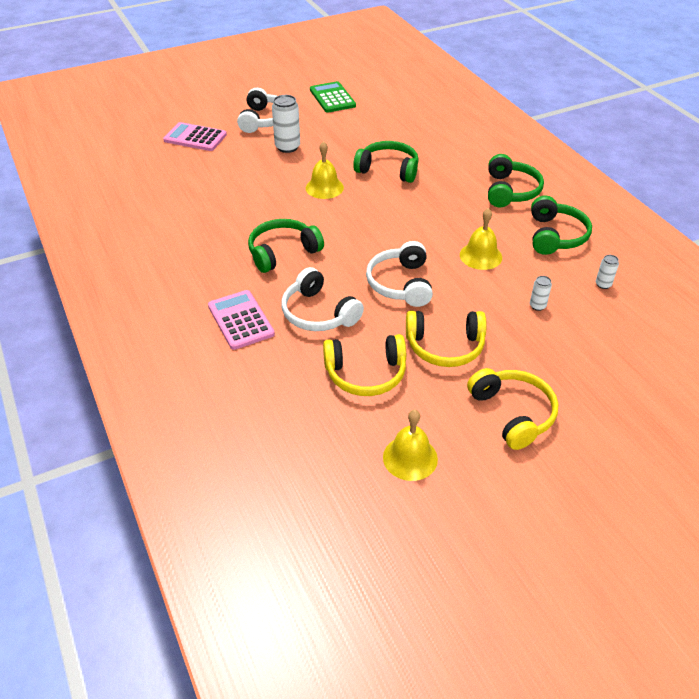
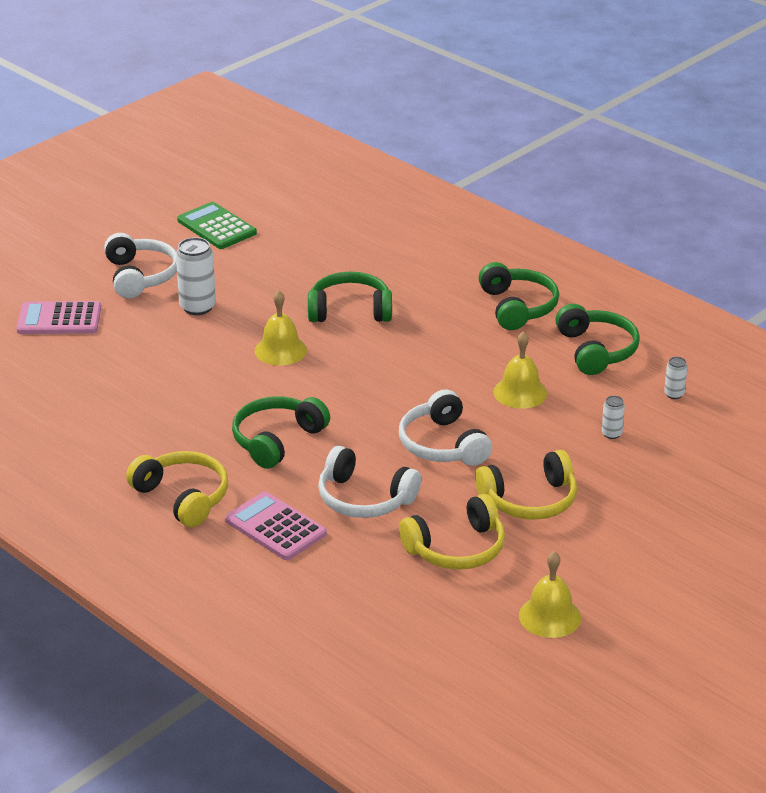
camera: 20 degrees left, 10 degrees down
yellow headphones [467,368,558,450] -> yellow headphones moved to [126,451,228,527]

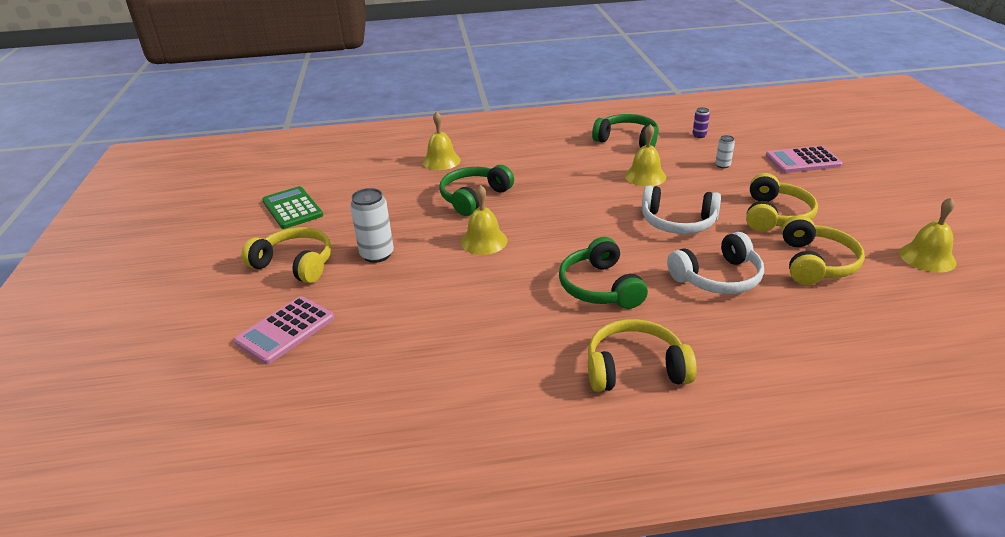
camera: 50 degrees left, 0 degrees up
white headphones [104,233,177,298] -> yellow headphones [241,227,332,283]
green calculator [177,202,257,249] -> green calculator turned 60 degrees clockwise [262,186,323,229]
pink calculator [225,491,327,560] -> pink calculator moved to [766,146,843,173]
green headphones [479,262,559,330] -> none
white can [664,357,687,399] -> purple can [693,107,710,138]
none -> yellow bell [422,111,461,170]

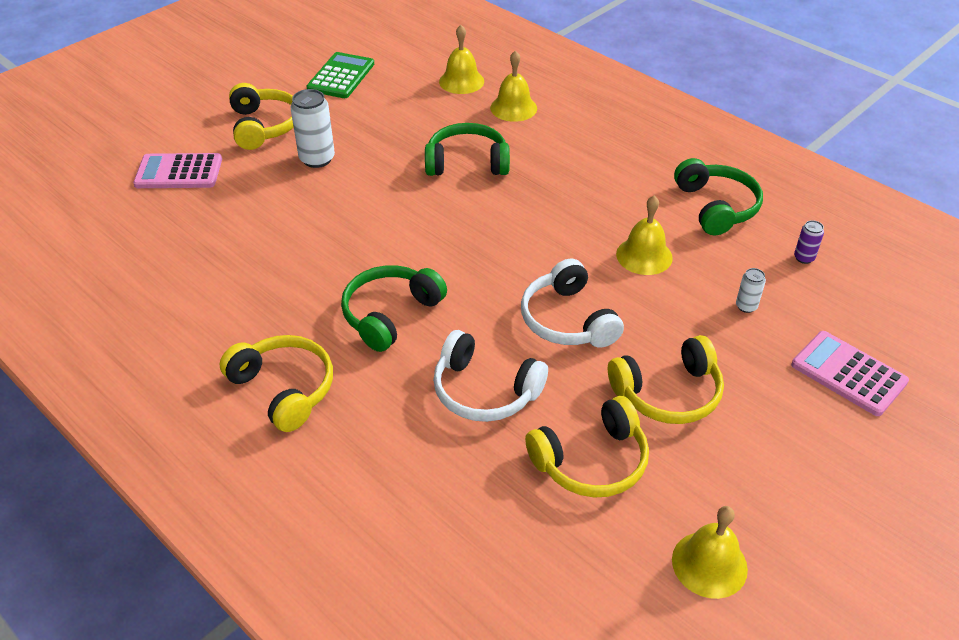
camera: 50 degrees right, 10 degrees up
yellow bell [461,185,507,255] -> yellow bell moved to [439,25,484,94]

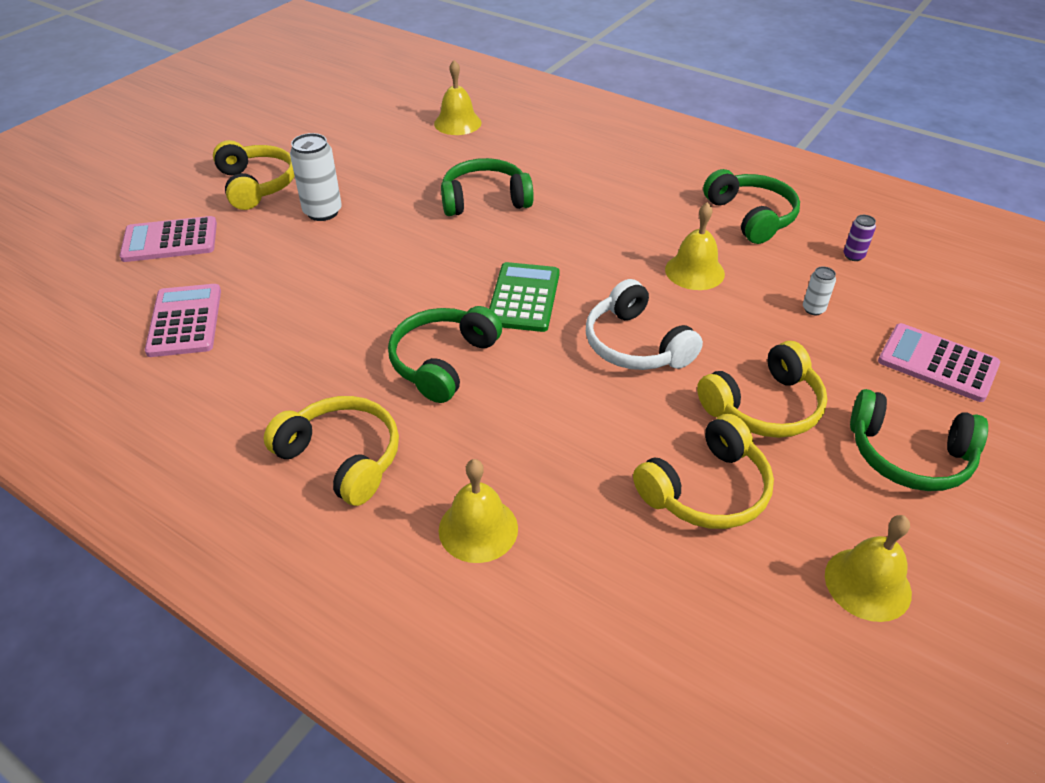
camera: 10 degrees left, 0 degrees up
green calculator [306,52,374,98] -> green calculator moved to [489,262,560,332]
white headphones [433,330,548,422] -> none
yellow bell [490,50,537,122] -> yellow bell moved to [439,459,518,563]
none -> pink calculator [145,284,221,357]
none -> green headphones [850,389,988,491]

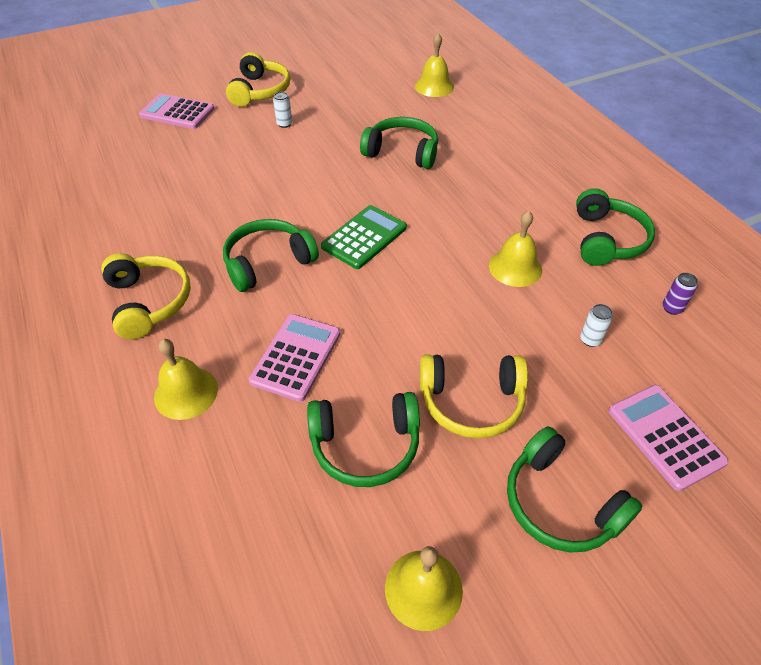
camera: 30 degrees right, 5 degrees up
pink calculator [145,284,221,357] -> pink calculator moved to [249,314,340,402]
white can [290,133,342,221] -> white can [273,92,292,128], size x0.52
white headphones [586,279,703,370] -> none
yellow headphones [633,414,774,529] -> green headphones [307,392,420,487]

